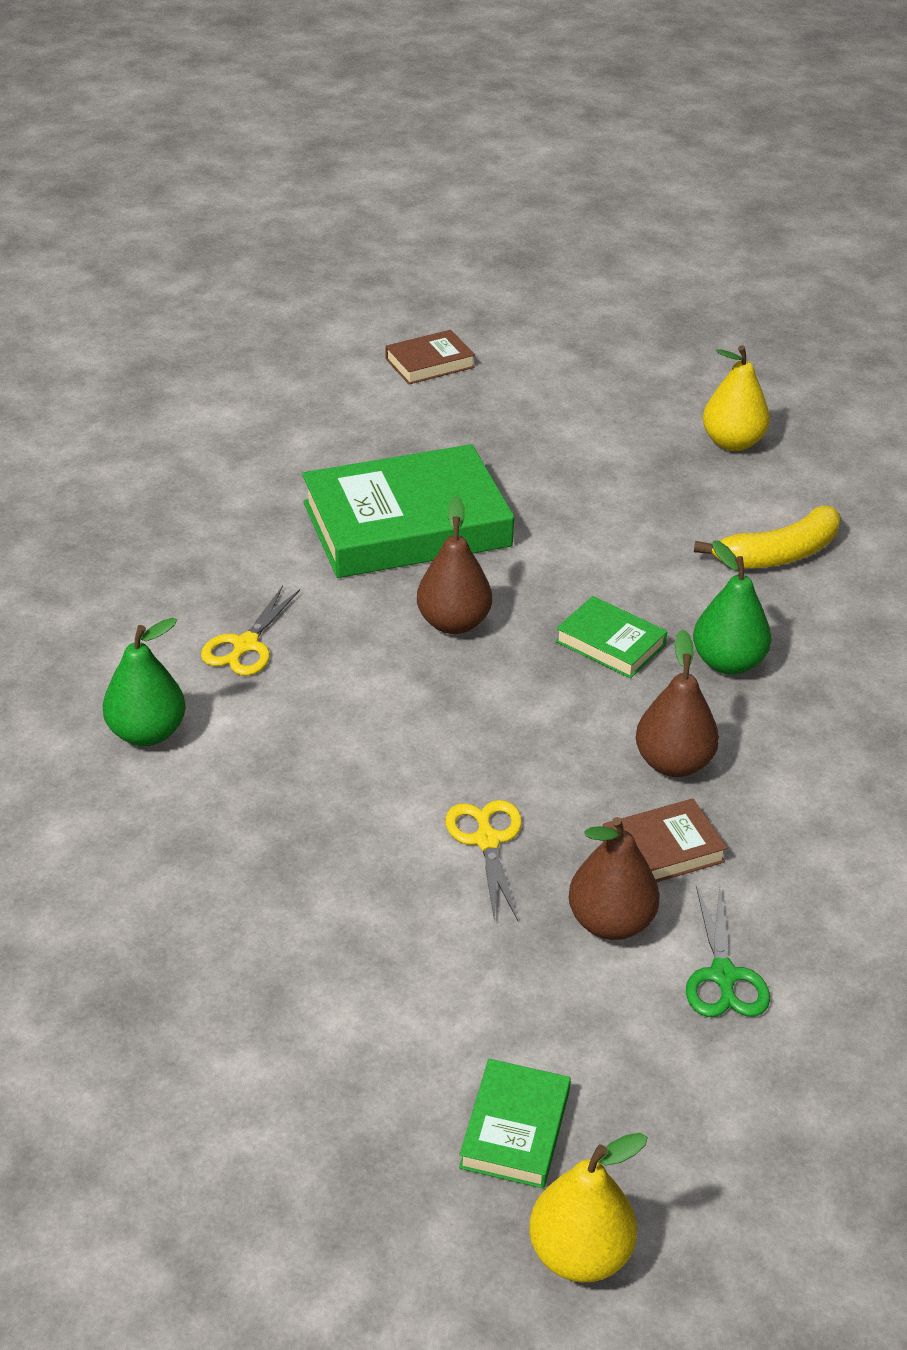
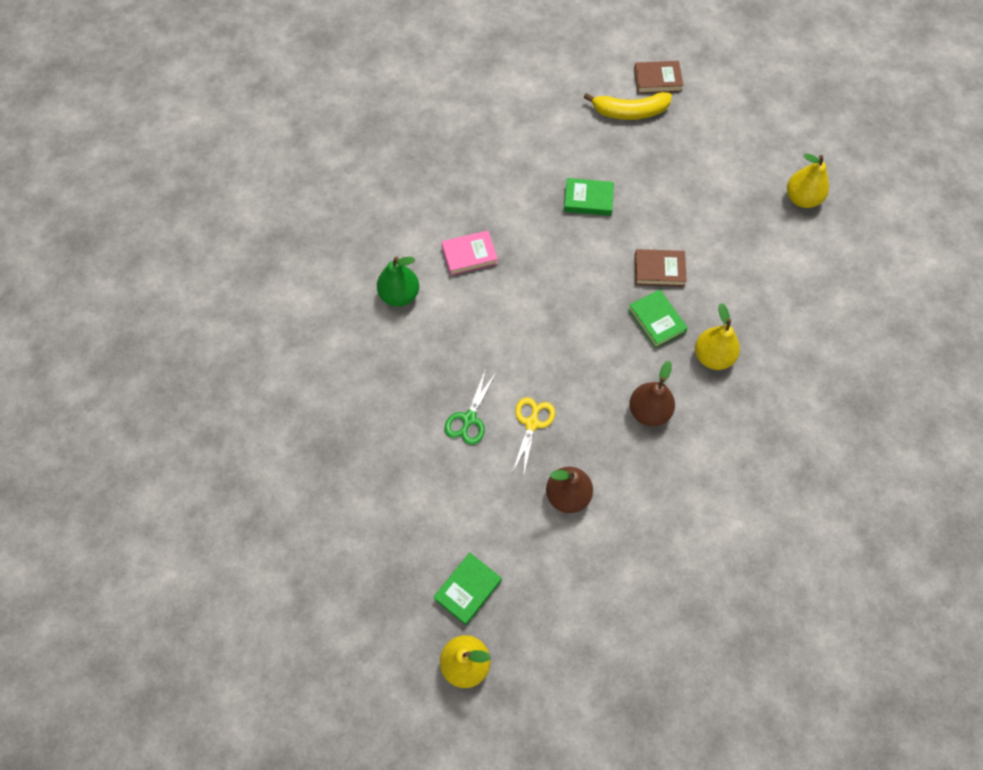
camera: 25 degrees right, 25 degrees up
yellow scissors [201,586,300,676] -> pink book [442,230,498,276]
green book [302,444,514,578] -> green book [564,178,614,216], size x0.46
brown pear [417,496,492,634] -> none
brown book [603,799,727,882] -> brown book moved to [635,249,687,287]
green scissors [686,885,770,1017] -> green scissors moved to [445,371,496,445]
green pear [693,540,771,675] -> yellow pear [695,303,740,370]
yellow banana [694,506,841,568] -> yellow banana moved to [584,92,672,120]

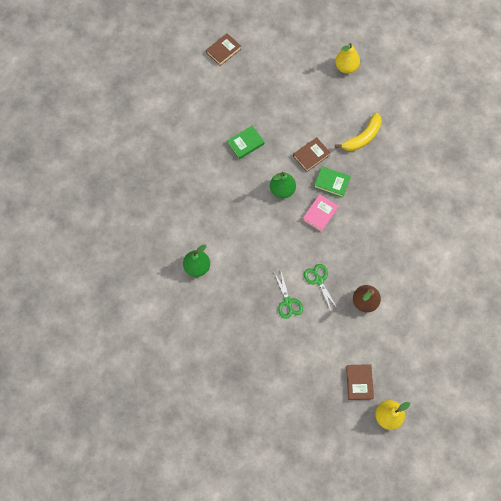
camera: 40 degrees left, 5 degrees up
green book [434,553,502,625] -> brown book [346,364,374,400]
pink book [442,230,498,276] -> pink book moved to [302,194,338,232]
yellow scissors [512,397,555,473] -> green scissors [304,264,337,310]
yellow banana [584,92,672,120] -> yellow banana moved to [335,113,382,151]
brown pear [629,361,675,426] -> none
yellow pear [695,303,740,370] -> none
none -> green pear [270,172,296,198]

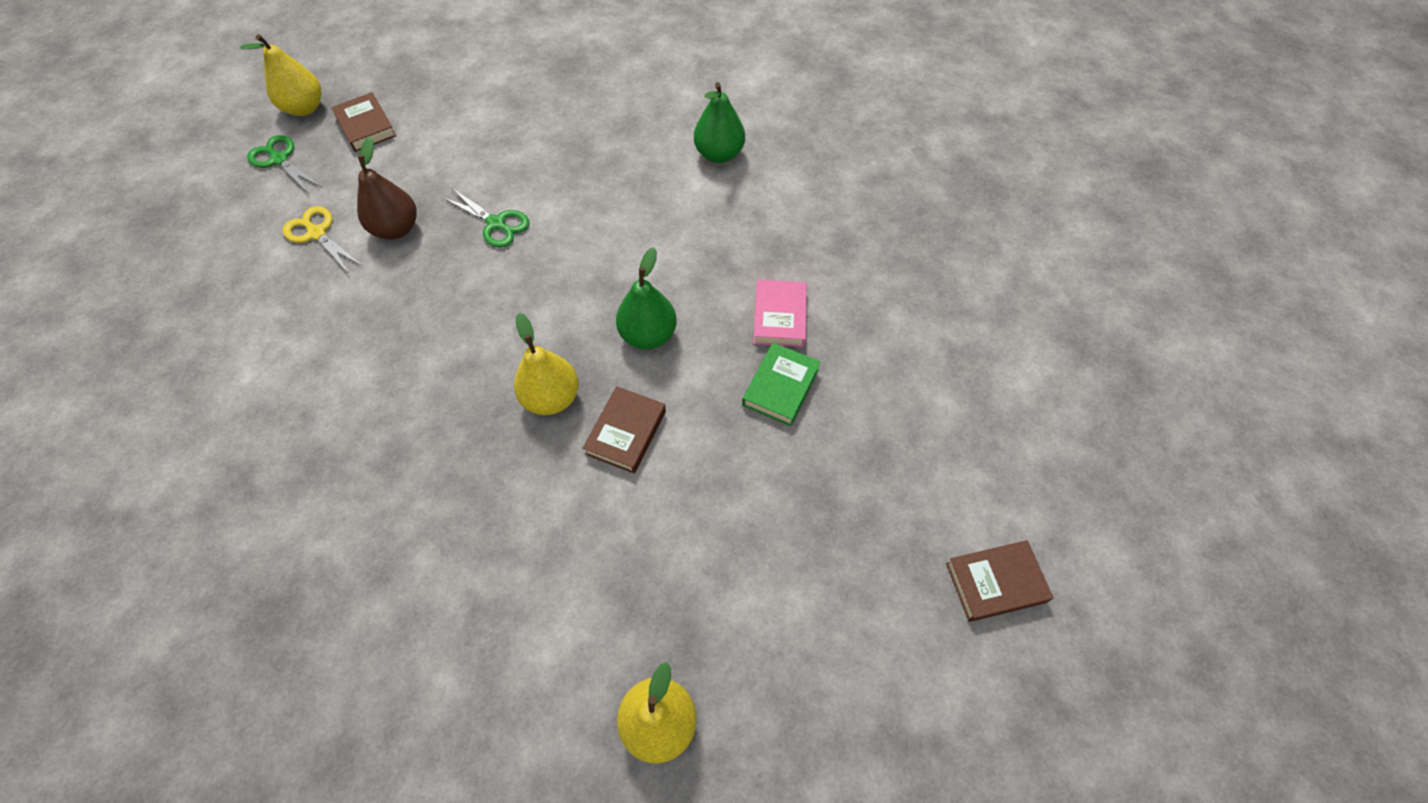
camera: 150 degrees right, 10 degrees down
brown book [206,33,241,66] -> brown book turned 60 degrees clockwise [946,540,1053,622]
green scissors [274,272,303,319] -> green scissors moved to [247,135,321,193]
pink book [302,194,338,232] -> pink book moved to [753,280,807,347]
green book [314,166,351,198] -> yellow pear [514,313,579,415]
yellow banana [335,113,382,151] -> none
none -> yellow scissors [283,206,362,273]

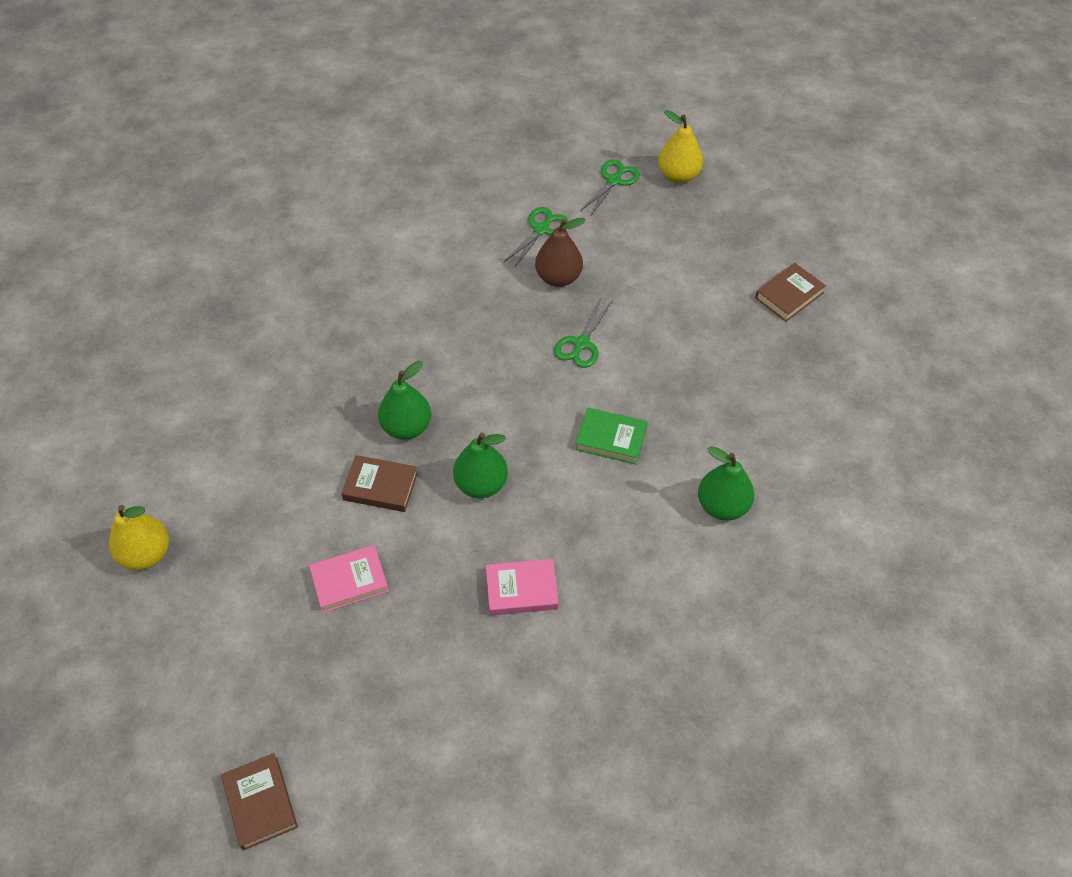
camera: 80 degrees right, 5 degrees down
yellow scissors [283,206,362,273] -> green scissors [504,207,568,268]
brown book [331,92,396,152] -> brown book moved to [755,263,826,322]
yellow pear [514,313,579,415] -> green pear [378,360,431,440]
green book [742,342,821,426] -> green book moved to [575,408,647,464]
none -> pink book [309,545,389,613]

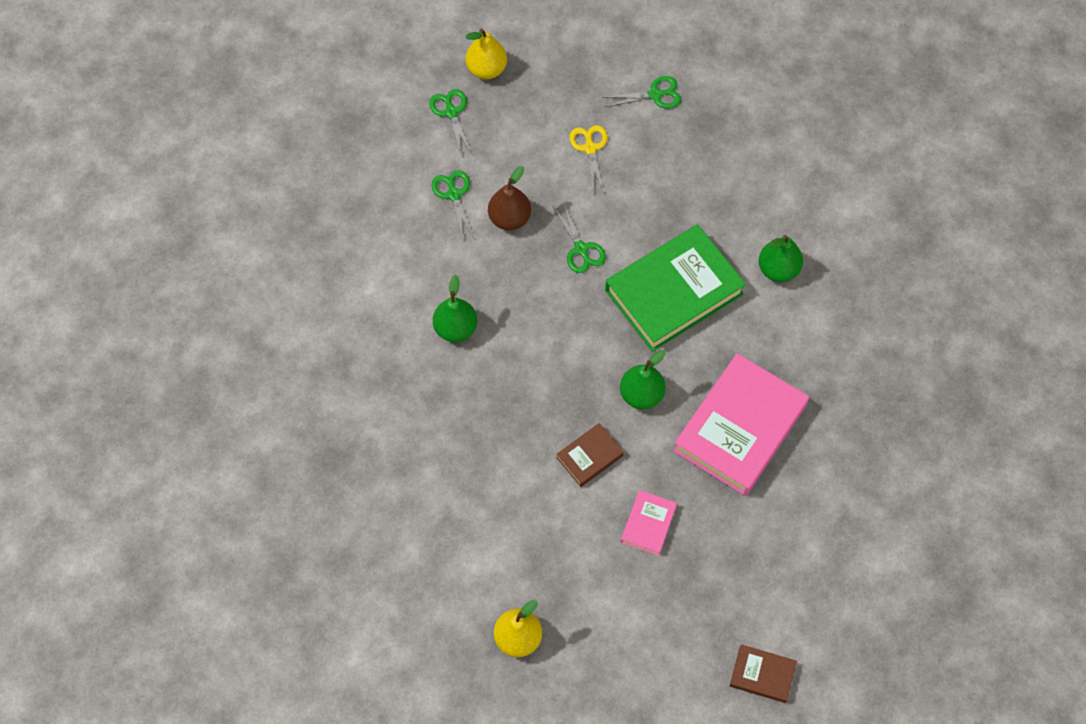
camera: 50 degrees left, 10 degrees up
green pear [378,360,431,440] -> green pear moved to [433,274,478,342]
pink book [486,559,558,615] -> pink book [673,353,809,496], size x2.16
green book [575,408,647,464] -> green book [605,224,746,352], size x2.16
brown book [755,263,826,322] -> green scissors [602,76,681,108]
none -> yellow scissors [570,125,607,192]

